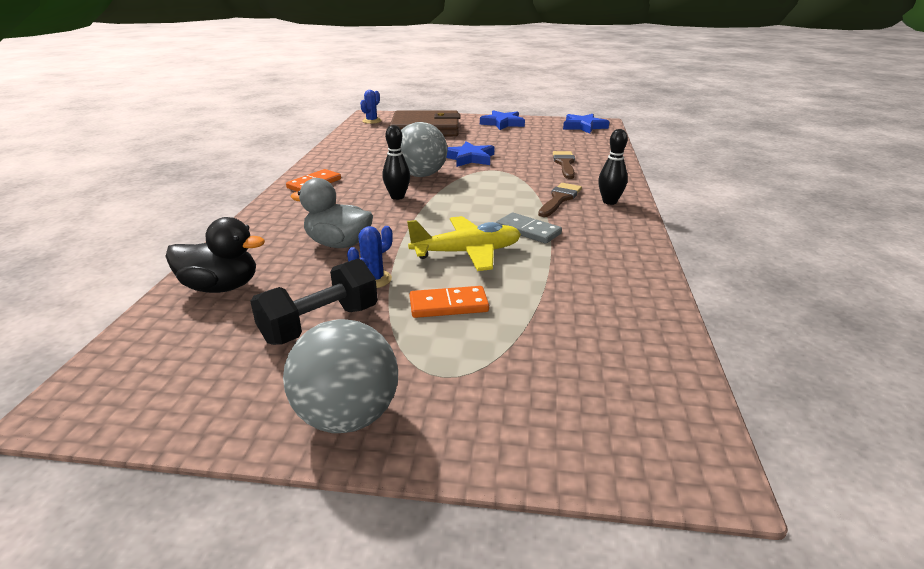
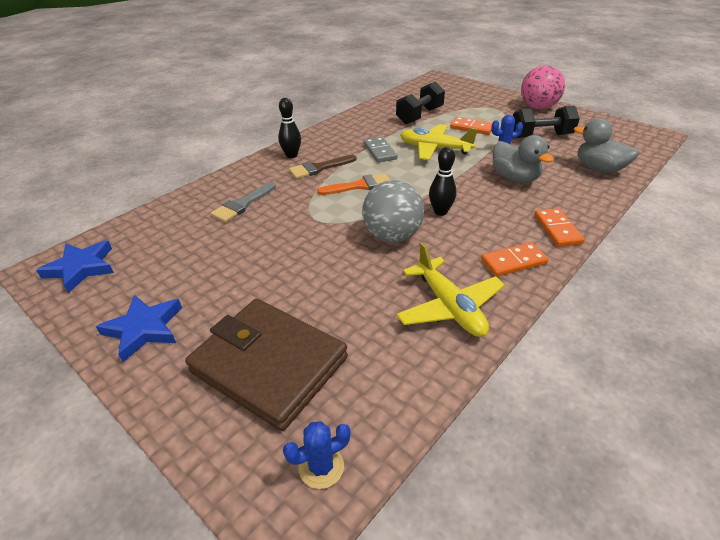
camera: 145 degrees left, 10 degrees up
black duck [165,217,265,293] -> grey duck [574,118,639,173]
grey ball [283,319,398,433] -> pink ball [521,65,565,109]
blue star [446,141,494,167] -> none
brown brush [553,151,575,179] -> grey brush [210,182,276,222]
none -> orange brush [317,173,390,195]
none -> black dumbbell [396,81,445,124]
none -> yellow plane [396,242,505,337]
none -> orange domino [534,208,585,247]

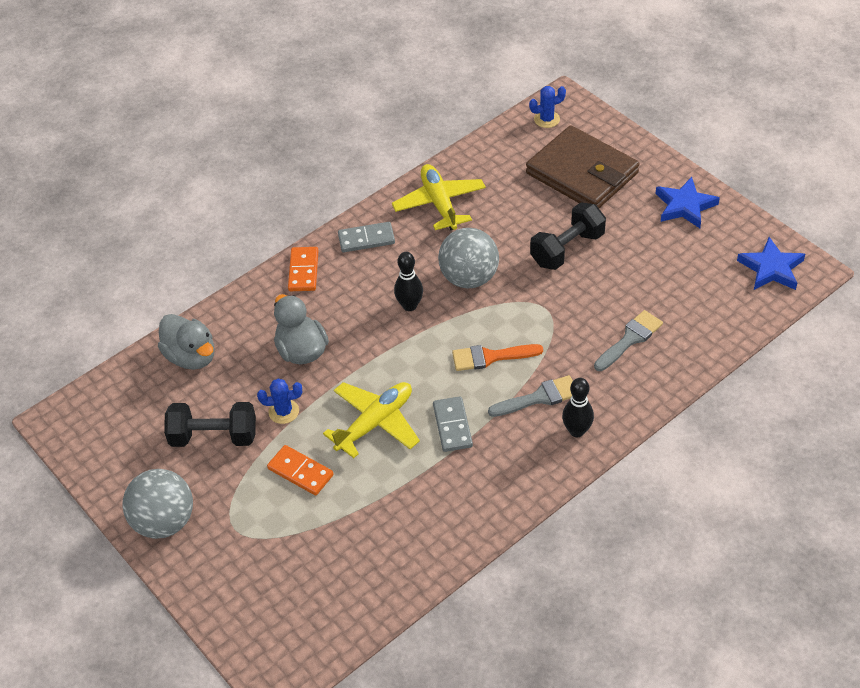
camera: 170 degrees left, 10 degrees up
brown brush [289,155,356,179] -> grey brush [488,375,573,417]
black dumbbell [396,81,445,124] -> black dumbbell moved to [530,202,606,270]
yellow plane [400,124,478,160] -> yellow plane turned 75 degrees counterclockwise [323,382,420,458]
orange domino [481,242,548,277] -> grey domino [338,222,395,252]
pink ball [521,65,565,109] -> grey ball [122,469,193,539]

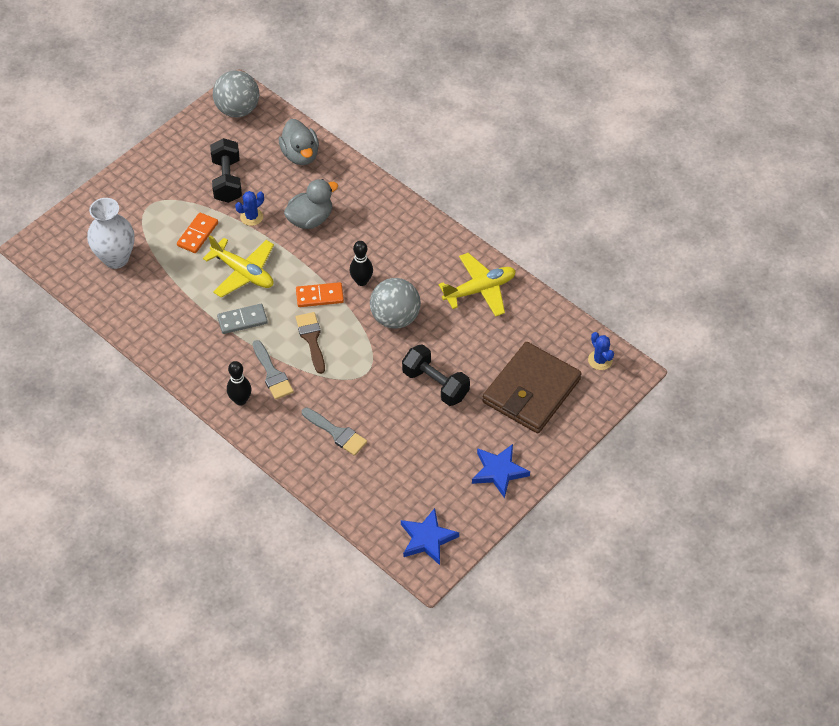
camera: 80 degrees right, 5 degrees up
grey ball [122,469,193,539] -> grey ball moved to [213,70,259,117]
grey duck [158,314,215,370] -> grey duck turned 60 degrees counterclockwise [279,119,319,165]
blue cactus [257,379,302,424] -> blue cactus turned 60 degrees clockwise [235,191,264,226]
orange domino [288,247,318,291] -> orange domino moved to [296,282,344,307]
grey domino [338,222,395,252] -> none
orange brush [452,344,543,371] -> brown brush [296,312,325,374]
none -> white vase [87,198,135,269]

